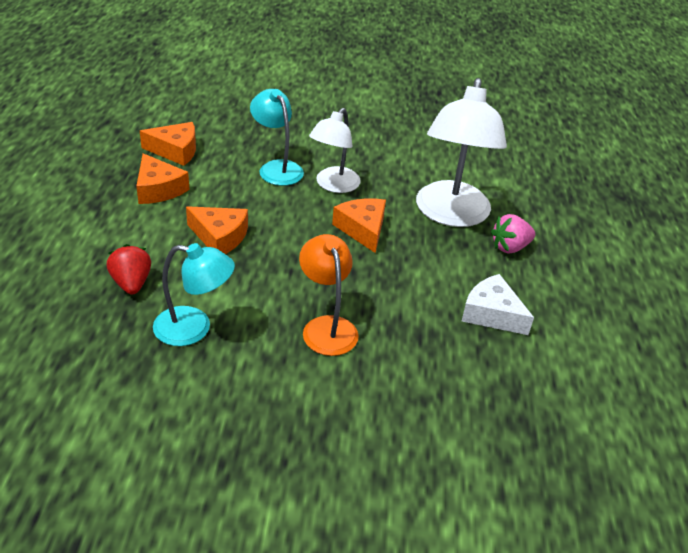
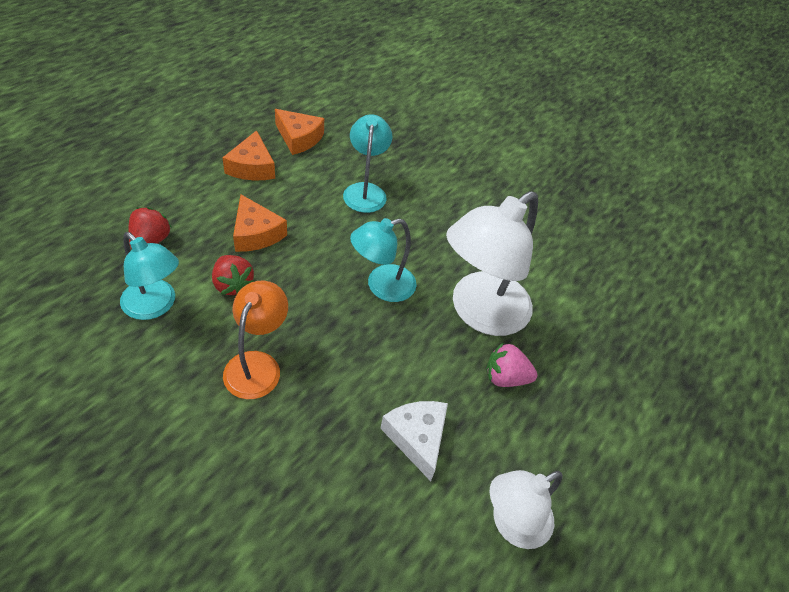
camera: 30 degrees right, 10 degrees up
white lamp [309,108,361,193] -> white lamp moved to [490,470,563,549]
orange cheese [332,198,386,253] -> turquoise lamp [350,218,417,302]
none -> red strawberry [212,255,254,295]

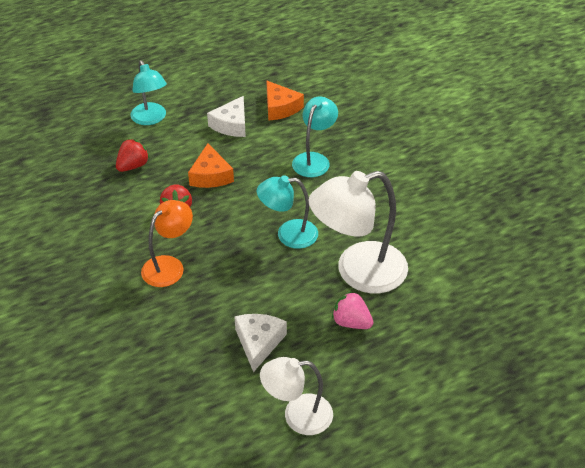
camera: 30 degrees right, 5 degrees down
turquoise lamp [120,232,179,320] -> turquoise lamp moved to [130,60,167,125]
orange cheese [222,130,275,181] -> white cheese [207,96,246,137]

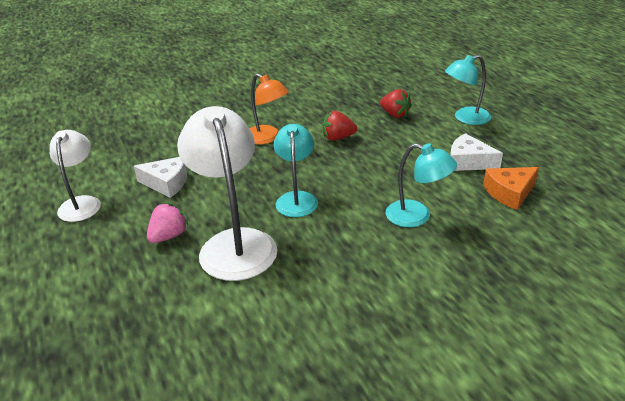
camera: 95 degrees right, 10 degrees down
orange cheese [188,143,234,188] -> none

